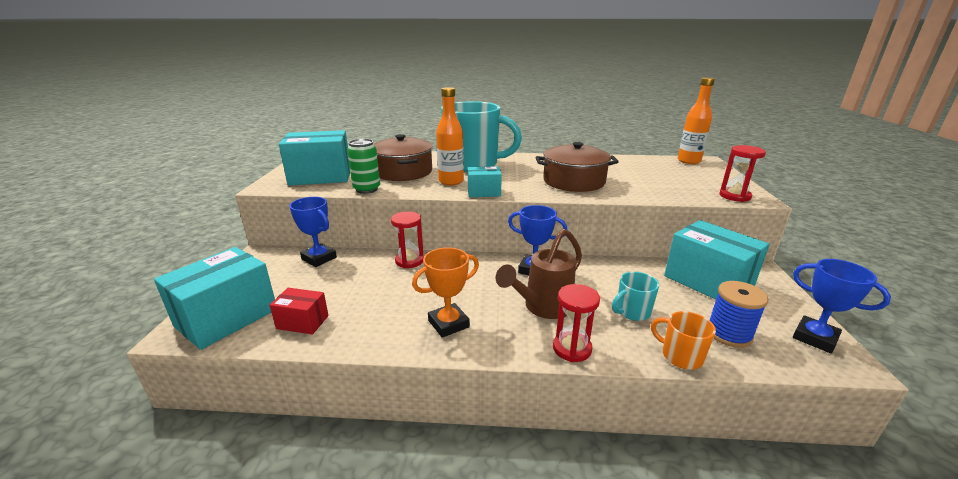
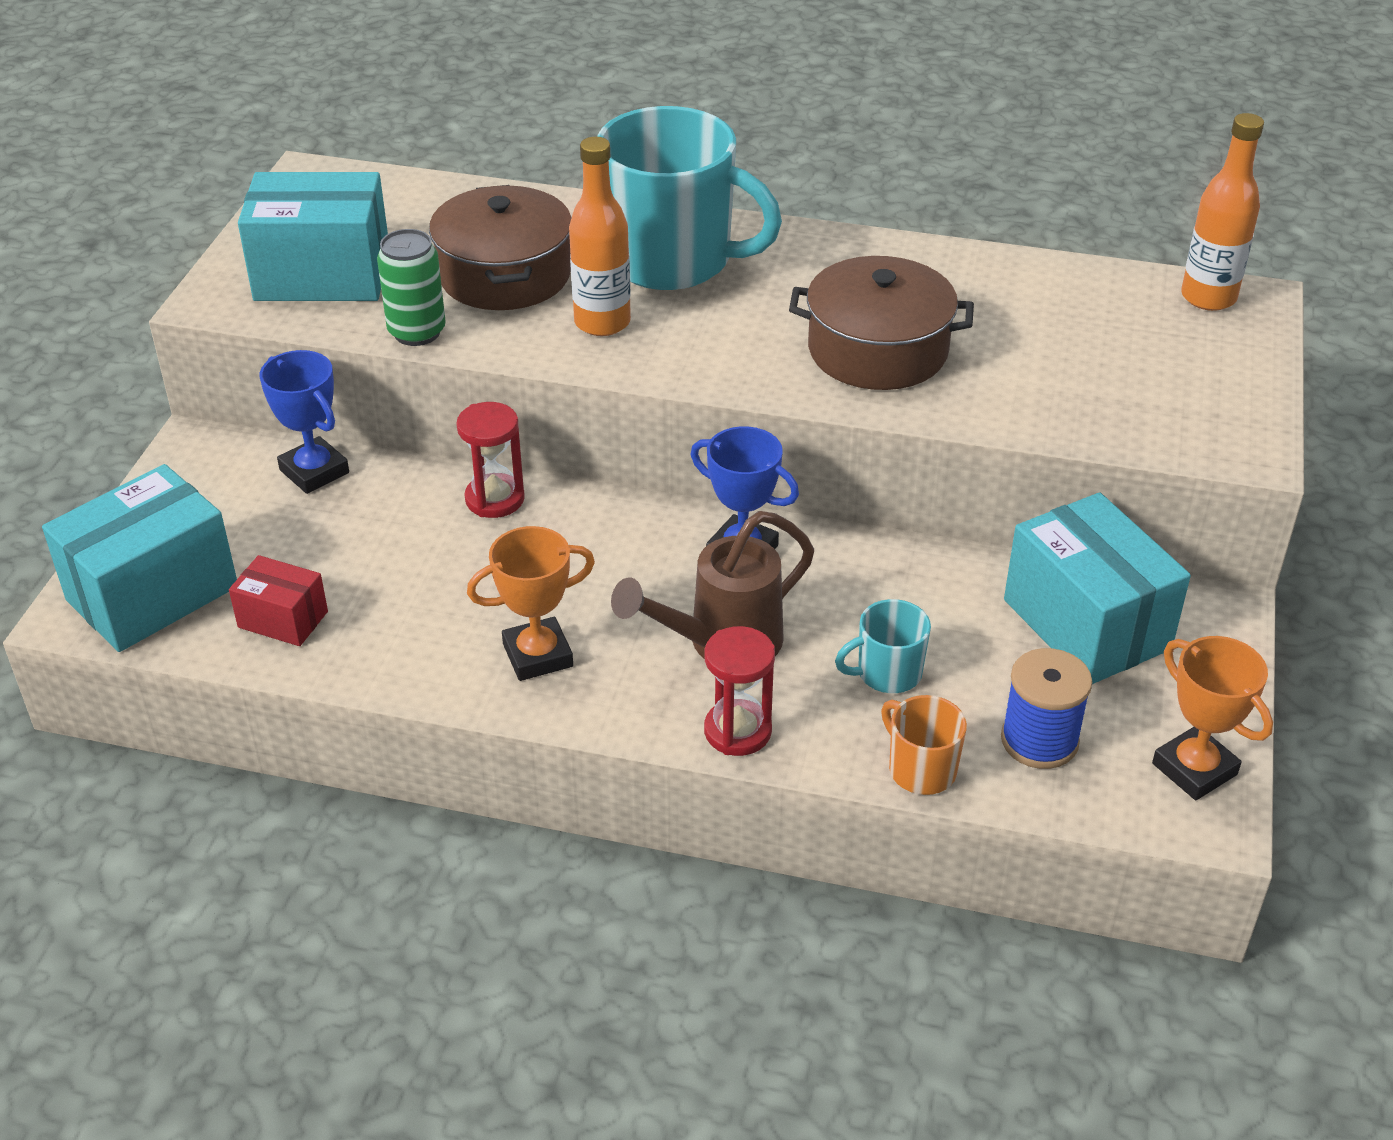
camera: 10 degrees right, 15 degrees up
turquoise box [468,166,502,197] -> none
red hourglass [719,145,766,202] -> none
blue trophy [793,259,891,353] -> orange trophy [1152,636,1273,800]

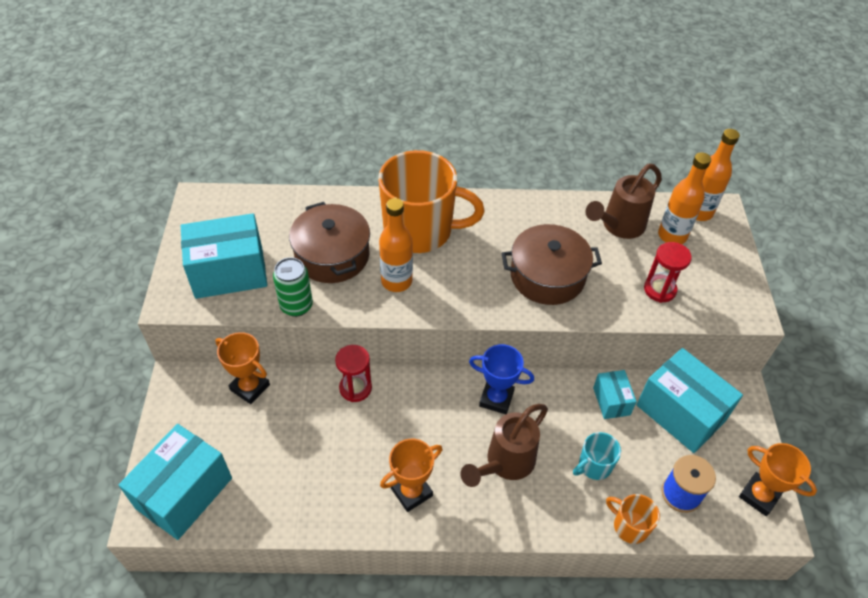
camera: 15 degrees left, 10 degrees up
red box [229,555,328,646] -> none
blue trophy [260,350,349,494] -> orange trophy [215,332,270,404]
turquoise mug [597,106,782,290] -> orange mug [378,150,485,253]
red hourglass [704,626,775,756] -> red hourglass moved to [644,242,692,303]
none -> brown watering can [586,164,662,239]
none -> turquoise box [593,370,637,419]
none -> orange bottle [658,152,711,244]

